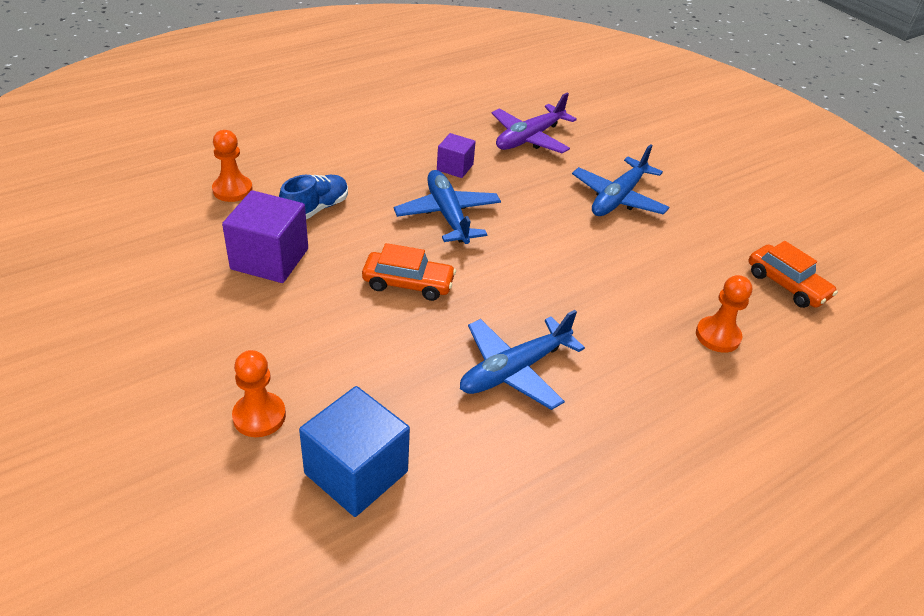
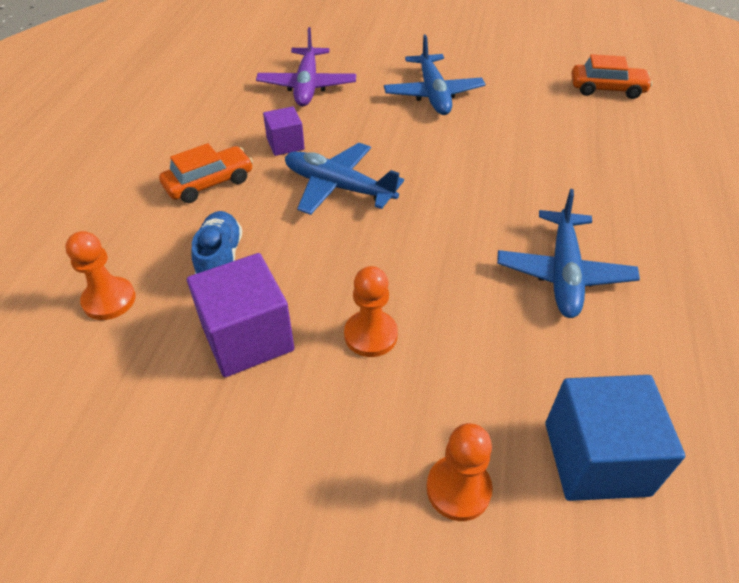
camera: 40 degrees left, 5 degrees up
orange car [362,243,456,301] -> orange car moved to [159,143,253,203]
orange pawn [696,275,752,353] -> orange pawn moved to [344,266,398,357]

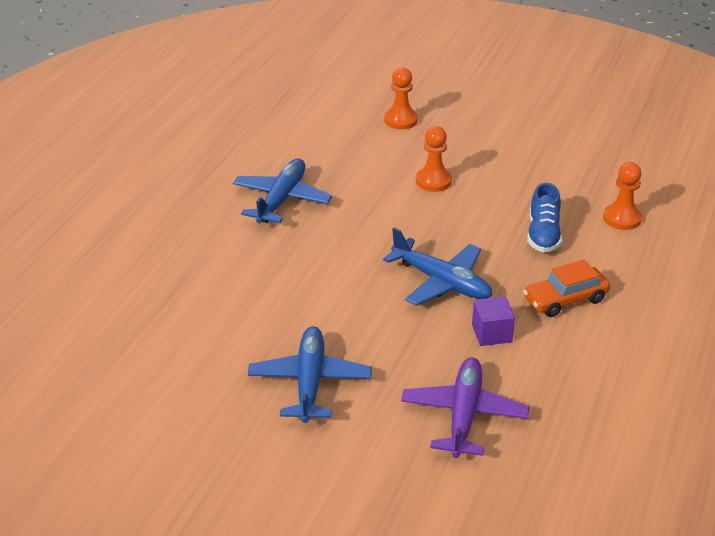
camera: 170 degrees left, 10 degrees down
purple cube [187,253,295,377] -> none
blue cube [545,375,685,501] -> none
orange car [572,54,653,99] -> none

